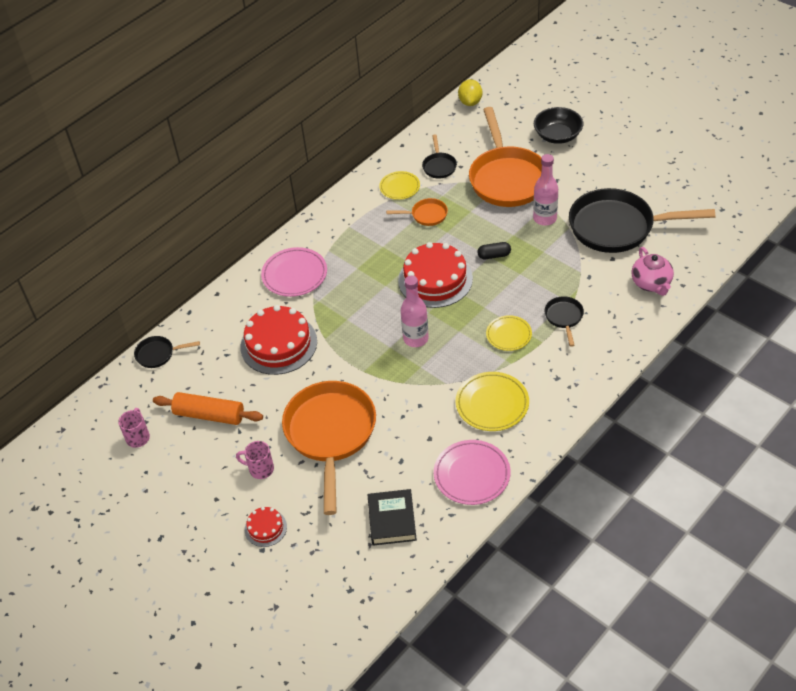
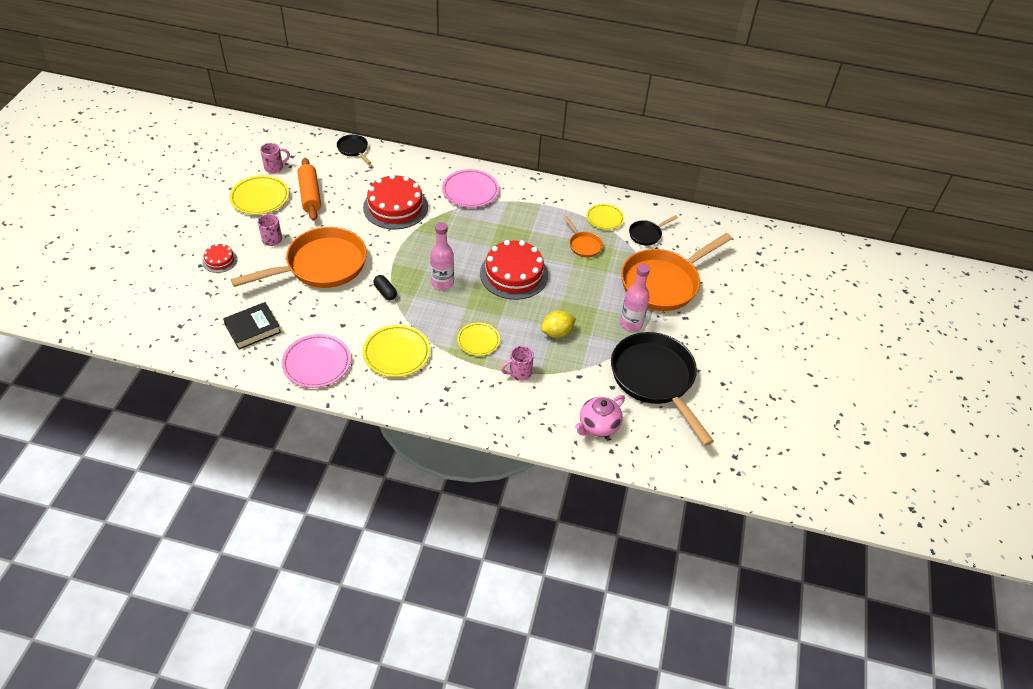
camera: 55 degrees right, 0 degrees up
yellow lemon [458,79,482,106] -> yellow lemon moved to [541,310,576,338]
black capsule [477,242,511,259] -> black capsule moved to [373,275,397,300]
black bowl [534,107,583,144] -> none
black pan [544,296,584,347] -> pink mug [501,346,534,381]
none -> yellow plate [229,175,289,215]

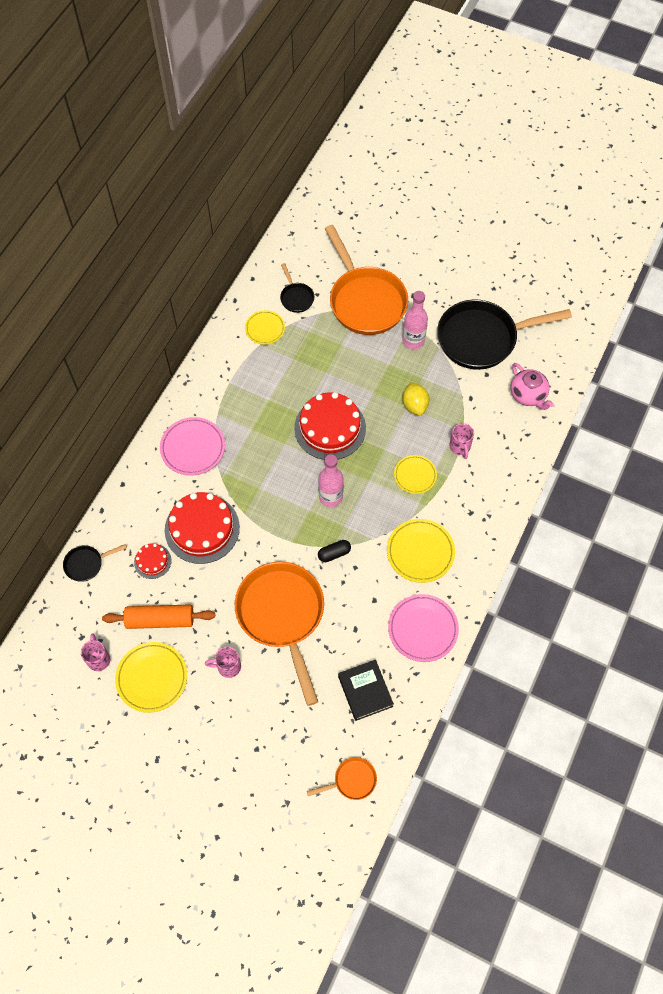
camera: 75 degrees left, 15 degrees up
red cake [202,244,237,273] -> red cake moved to [134,543,171,579]
orange pan [564,216,603,257] -> orange pan moved to [307,757,377,800]

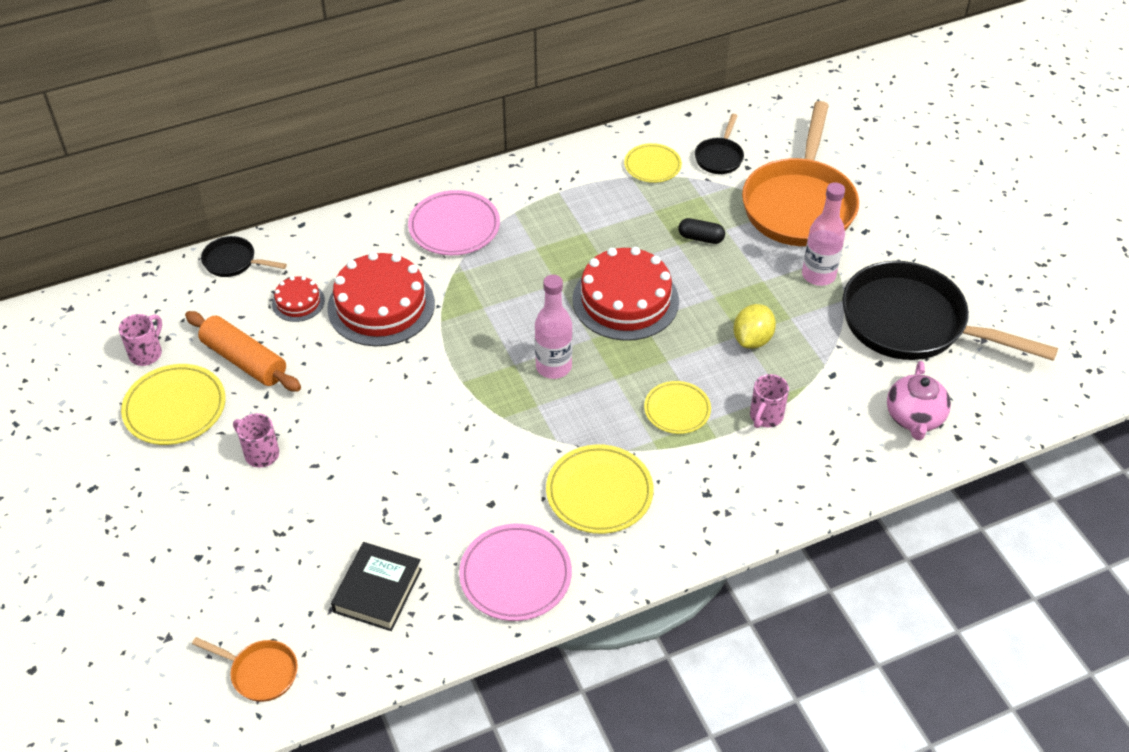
camera: 40 degrees right, 15 degrees down
orange pan [235,562,324,706] -> none
black capsule [318,540,351,562] -> black capsule moved to [678,218,725,244]

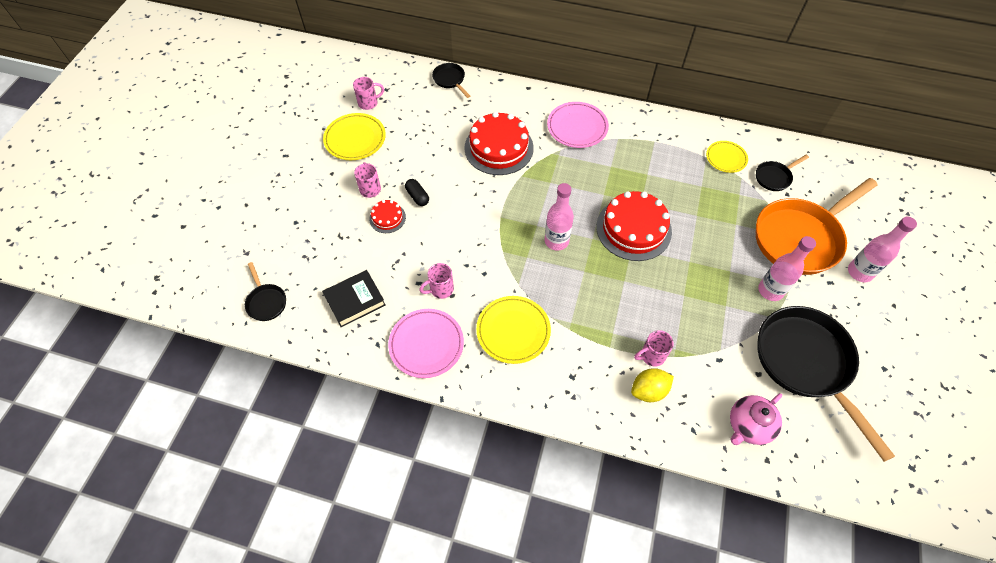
camera: 40 degrees right, 10 degrees up
orange rolling pin [185,311,301,392] -> none
orange pan [192,637,298,702] -> black pan [245,262,286,321]
red cake [272,276,325,322] -> red cake moved to [369,200,406,233]
yellow plate [644,381,711,434] -> none
black capsule [678,218,725,244] -> black capsule moved to [405,179,429,206]
yellow lemon [733,304,776,349] -> yellow lemon moved to [631,368,674,402]
none -> pink mug [419,263,454,299]
none -> pink bottle [848,217,917,282]

